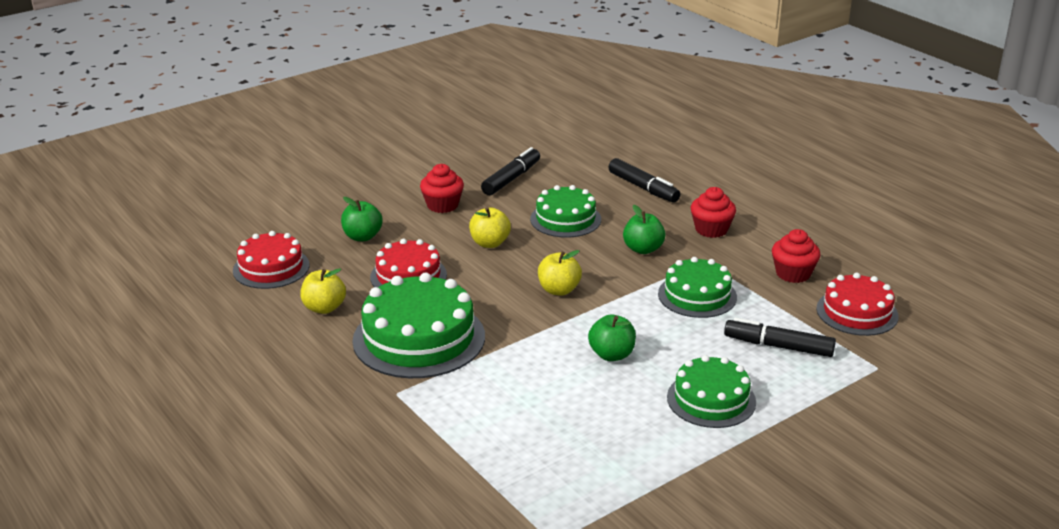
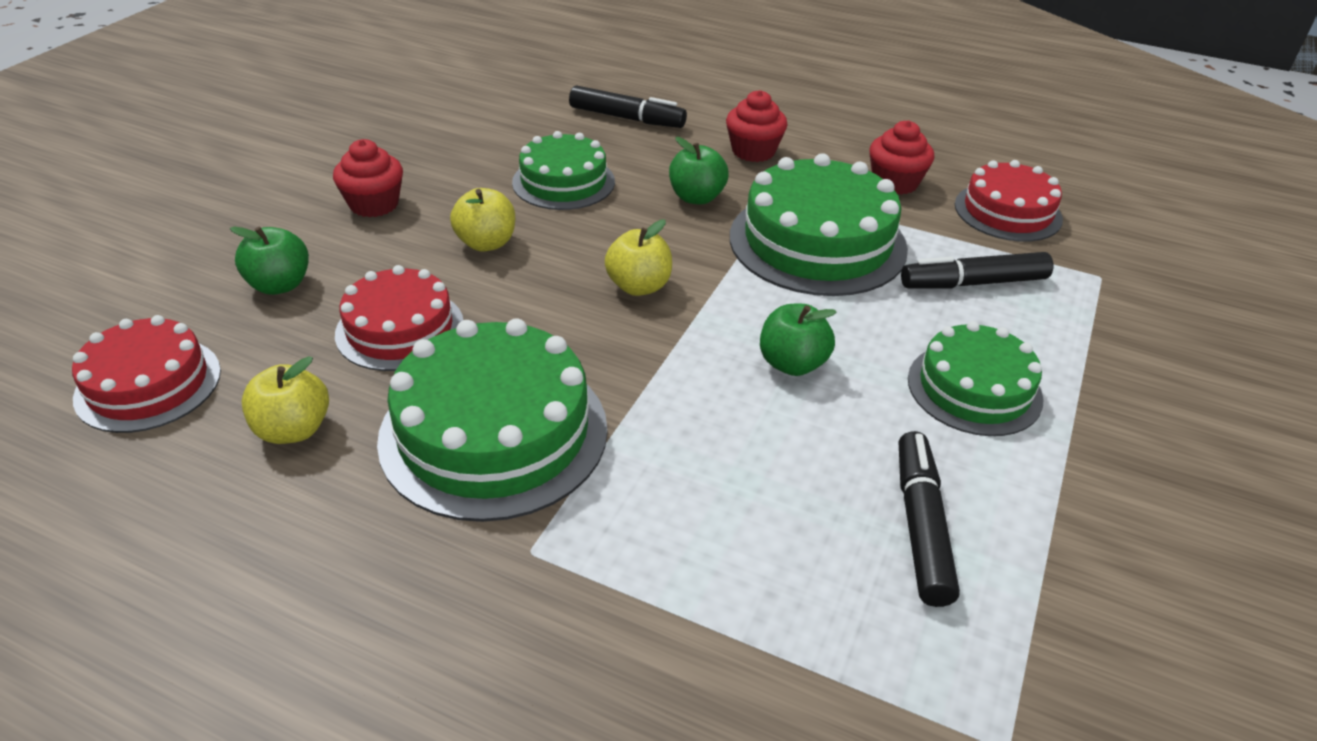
camera: 30 degrees left, 10 degrees up
black marker [481,147,540,195] -> black marker moved to [899,431,960,607]
green cake [658,257,737,318] -> green cake [730,153,908,296], size x1.60

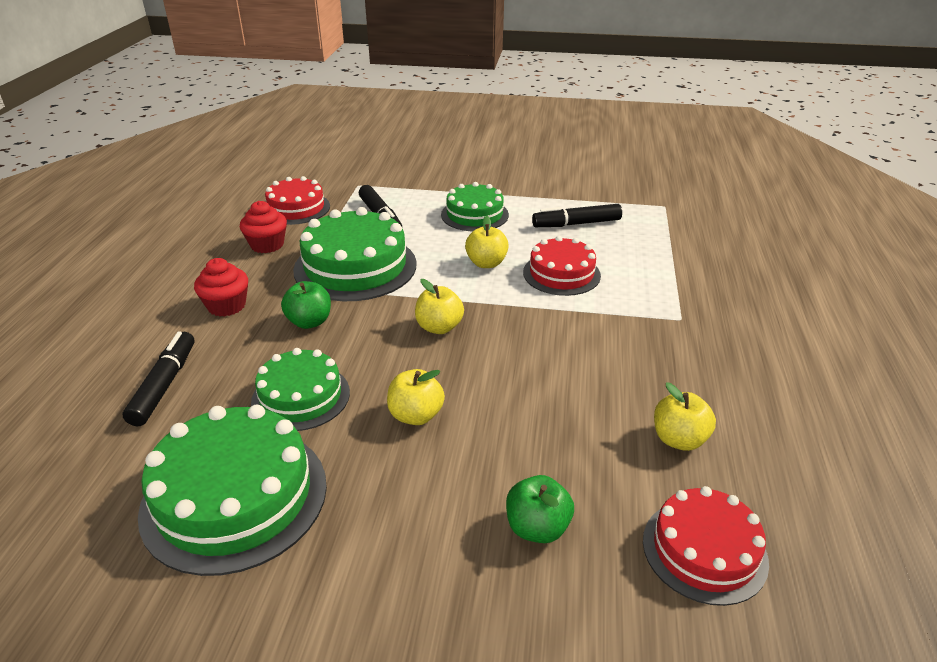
camera: 105 degrees left, 5 degrees down
red cupcake [333,139,403,217] -> none
red cake [335,265,463,371] -> red cake moved to [523,236,601,296]
green cake [377,318,608,522] -> green cake moved to [138,405,327,576]
green apple [760,304,836,376] -> yellow apple [465,216,509,268]

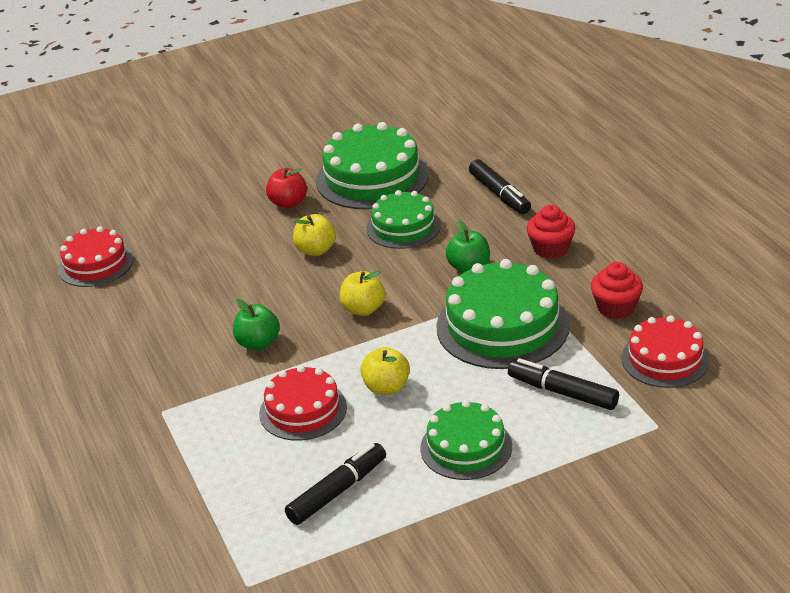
camera: 150 degrees right, 0 degrees up
green apple [506,475,574,543] -> green apple moved to [233,299,280,350]
yellow apple [654,382,716,451] -> none
none -> red apple [266,168,307,208]

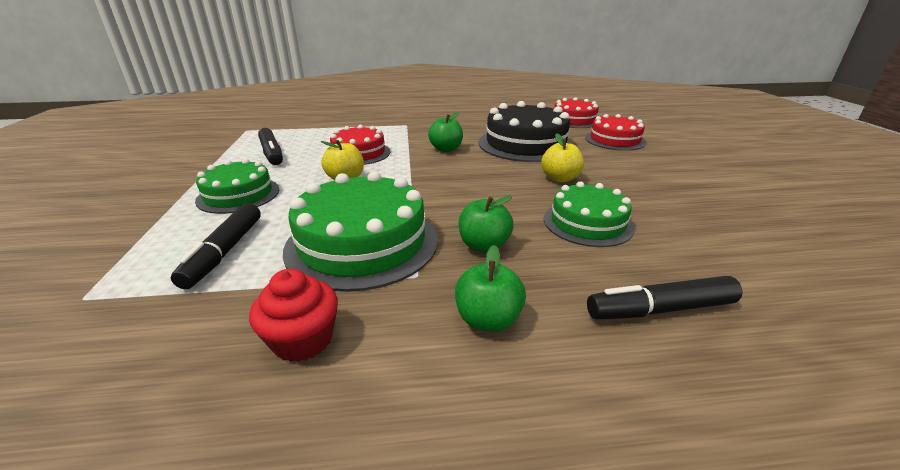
camera: 105 degrees right, 5 degrees down
red apple [266,168,307,208] -> none
green cake [316,122,429,209] -> none
yellow apple [340,271,385,316] -> none
black marker [508,358,619,410] -> black marker turned 135 degrees clockwise [171,203,261,289]
red cupcake [526,205,575,259] -> green apple [455,245,526,332]
red cake [621,316,710,388] -> red cake moved to [585,114,646,151]
none -> black cake [478,101,574,162]

